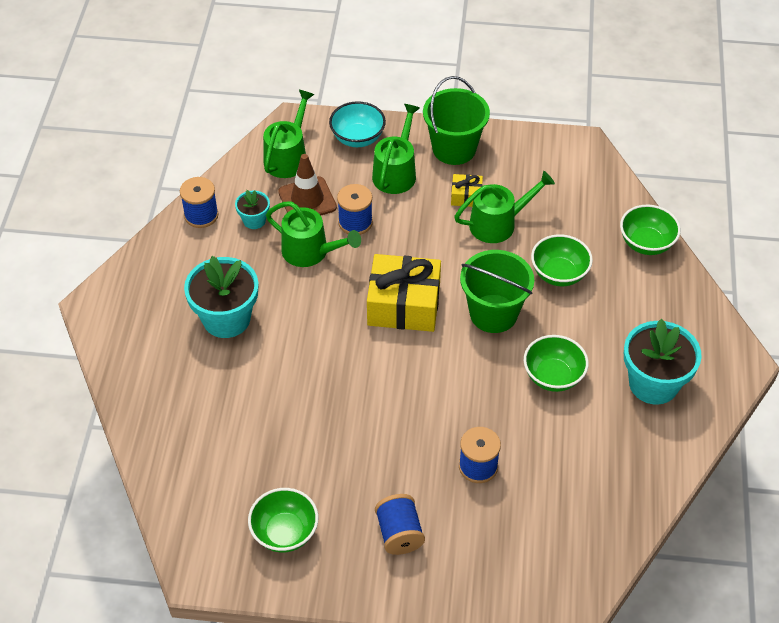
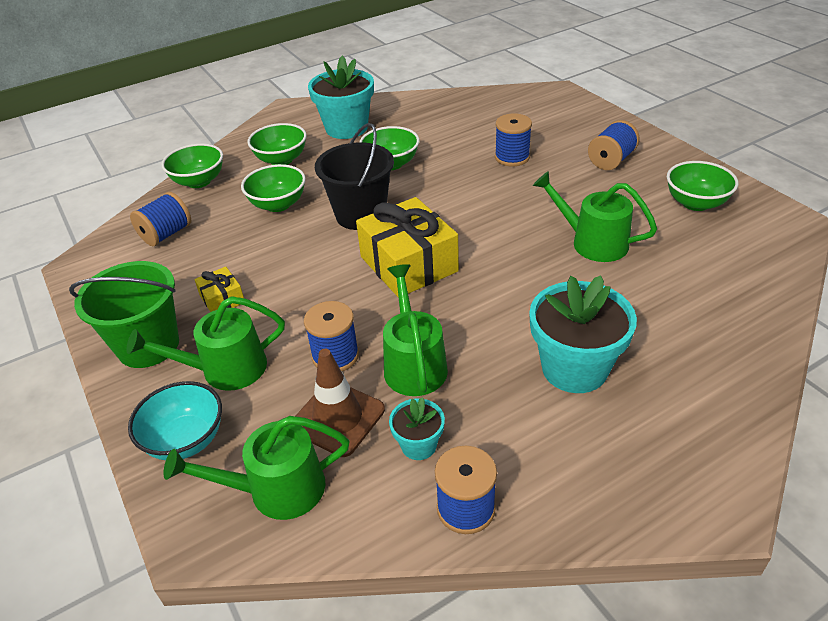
camera: 125 degrees left, 10 degrees down
green watering can [454,171,555,243] -> green watering can moved to [533,171,657,262]
green bucket [460,250,534,333] -> black bucket [315,123,394,230]
none -> blue spool [130,192,191,246]
none -> green bowl [247,123,307,165]

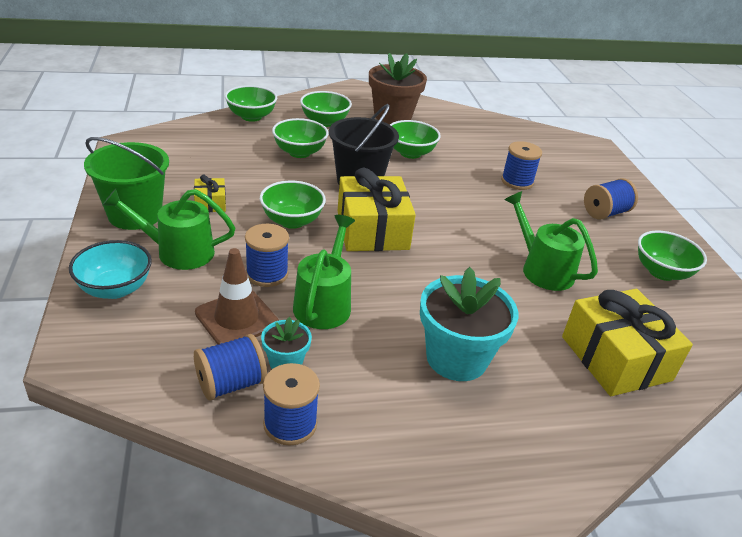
camera: 15 degrees right, 5 degrees down
blue spool [130,192,191,246] -> blue spool moved to [194,334,267,400]
green watering can [163,416,350,520] -> none
turquoise flower pot [308,56,374,139] -> brown flower pot [369,53,427,124]
none -> green bowl [260,181,326,229]
none -> yellow gift [562,289,693,396]

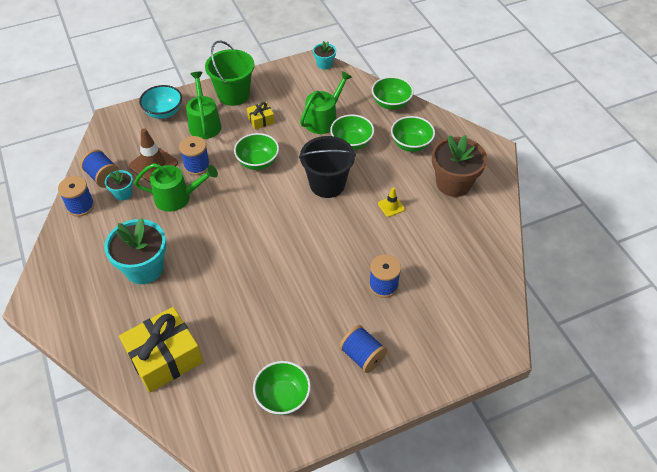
camera: 80 degrees right, 15 degrees up
yellow gift [338,168,416,251] -> none
green bowl [390,120,441,159] -> yellow traffic cone [378,187,405,217]
green watering can [504,191,598,291] -> green watering can moved to [300,71,352,134]
none -> turquoise flower pot [313,41,336,70]

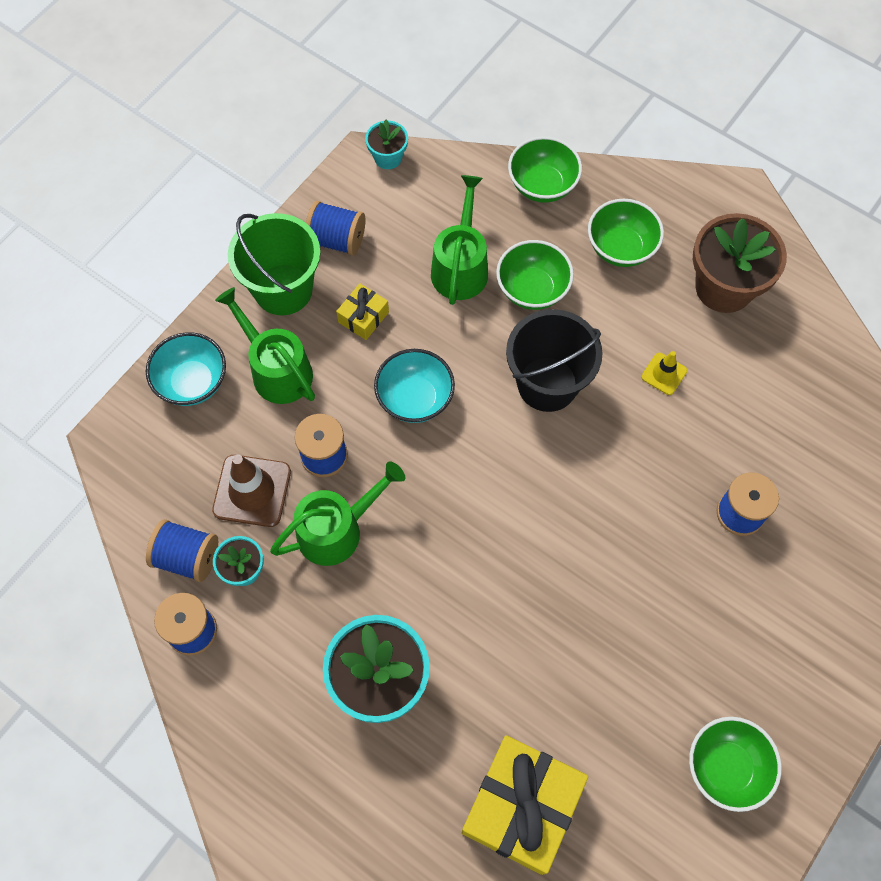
camera: 30 degrees left, 15 degrees up
green bowl [234,133,279,170] -> turquoise bowl [374,349,455,423]
blue spool [339,325,387,373] -> blue spool moved to [306,201,365,256]

